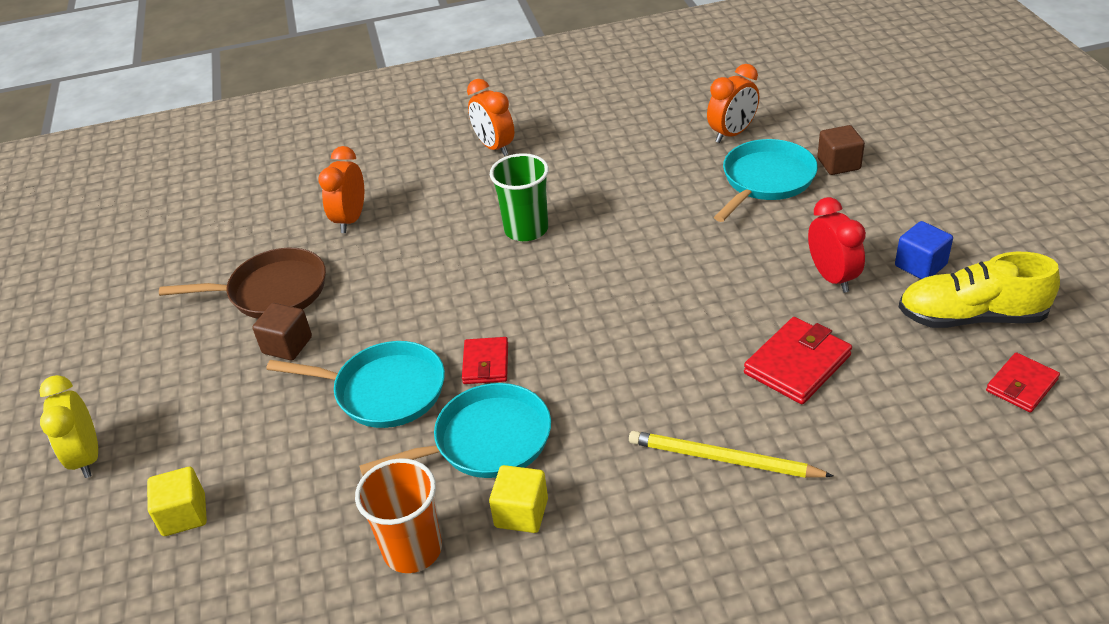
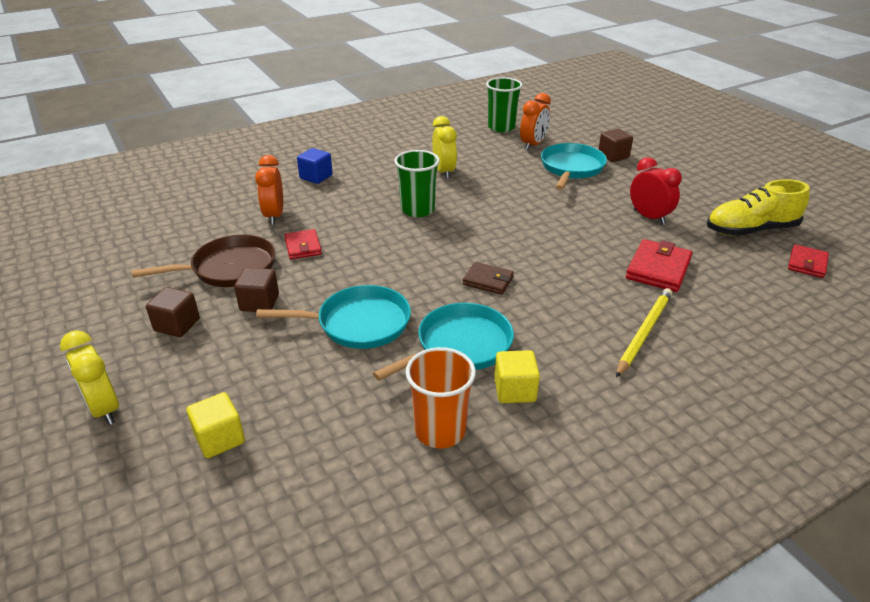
camera: 20 degrees left, 5 degrees down
red wallet [462,337,508,384] -> red wallet moved to [284,229,322,259]
orange clock [467,79,515,156] -> none
yellow pencil [629,431,833,478] -> yellow pencil turned 120 degrees clockwise [616,288,672,377]
blue cube [895,221,953,279] -> blue cube moved to [297,148,333,184]
none -> brown cube [146,287,200,337]
none -> yellow clock [432,116,457,179]
none -> brown wallet [463,262,514,295]
none -> green cup [486,77,522,132]

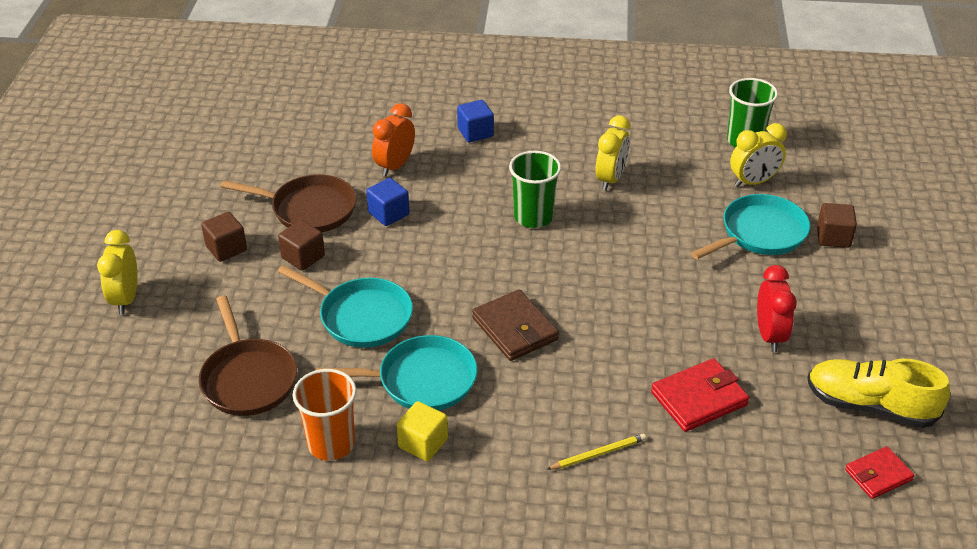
camera: 35 degrees right, 5 degrees up
yellow cube [187,392,245,458] -> none
red wallet [284,229,322,259] -> blue cube [366,178,409,226]
brown wallet [463,262,514,295] -> brown wallet [472,289,559,361], size x1.54
orange clock [520,93,551,150] -> yellow clock [730,123,787,187]
yellow pencil [616,288,672,377] -> yellow pencil [546,434,646,470], size x0.64
none -> brown pan [199,295,297,416]

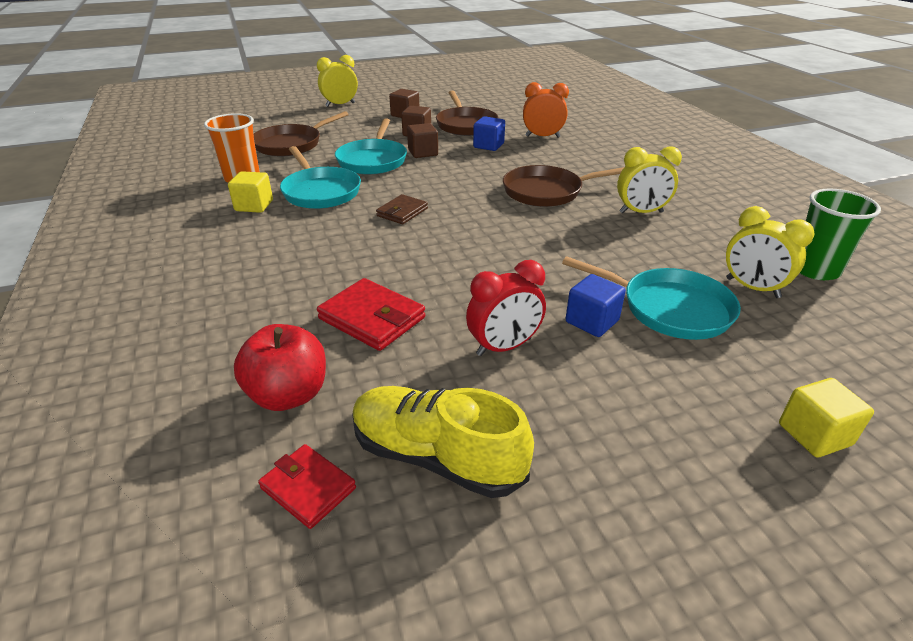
camera: 65 degrees right, 5 degrees down
blue cube [457,100,494,142] -> blue cube moved to [565,274,626,337]
brown wallet [472,289,559,361] -> brown wallet [376,194,428,224], size x0.65
green cup [509,151,561,228] -> brown pan [503,165,624,207]
yellow pencil [546,434,646,470] -> none
yellow shoe [807,359,950,428] -> yellow shoe turned 60 degrees counterclockwise [352,386,534,498]
brown cube [817,203,857,248] -> brown cube moved to [407,123,438,158]
none -> red apple [234,324,326,411]
none -> yellow cube [779,378,874,457]

